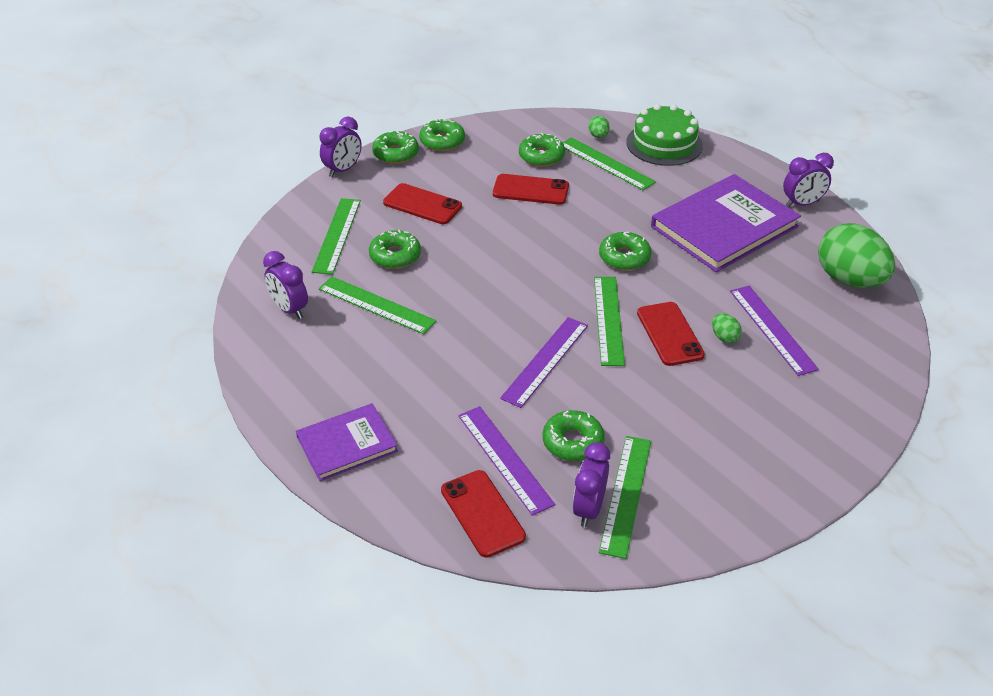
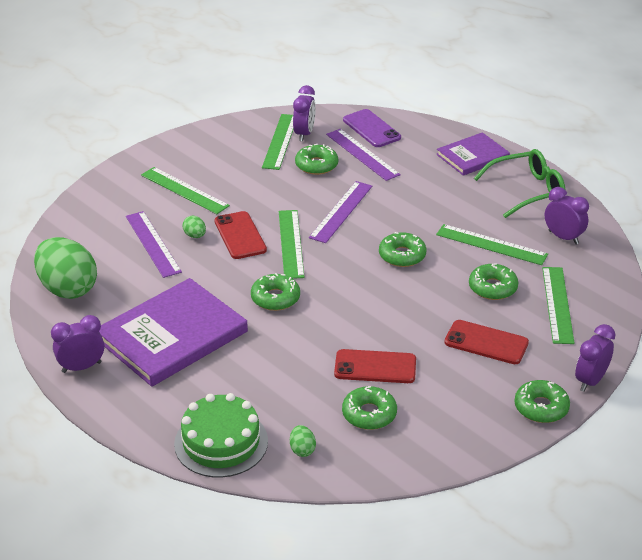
camera: 175 degrees right, 5 degrees down
green donut [419,118,465,151] -> green donut moved to [379,232,427,267]
red phone [441,470,526,558] -> purple phone [343,109,401,147]
green ruler [562,137,656,190] -> green ruler moved to [141,167,230,214]
none -> green glasses [474,149,566,218]

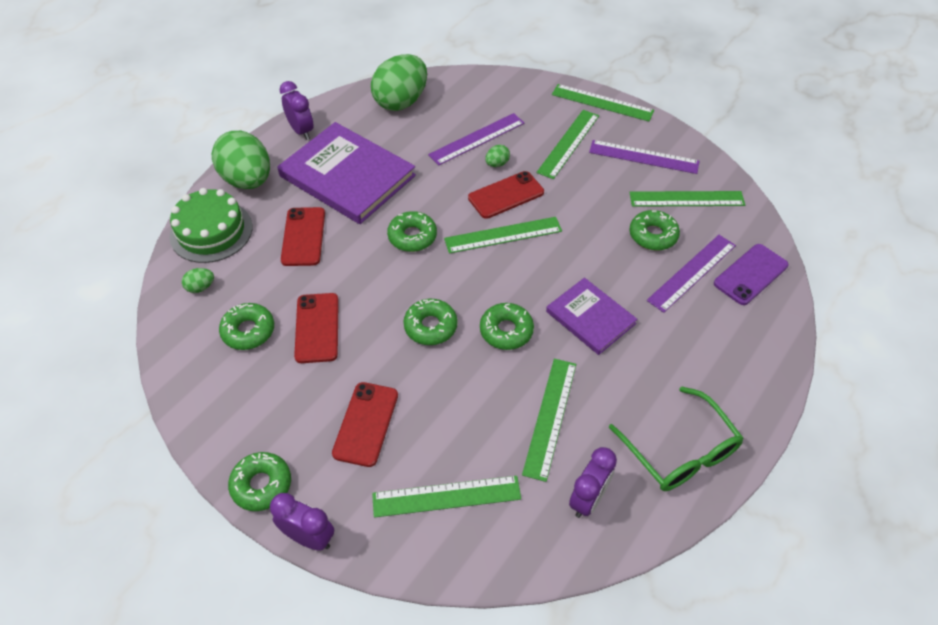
camera: 80 degrees right, 15 degrees up
purple clock [293,85,316,141] -> none
purple ruler [309,181,372,243] -> purple ruler moved to [589,140,700,174]
purple book [436,132,510,176] -> purple book moved to [546,278,637,355]
green donut [469,263,518,300] -> green donut moved to [403,299,457,345]
none -> green egg [212,131,270,189]
none -> red phone [281,207,325,266]
none -> green ruler [552,84,654,121]

